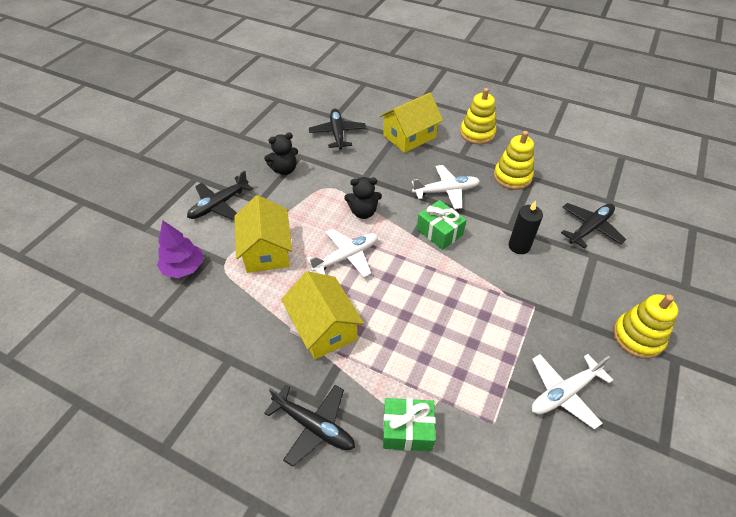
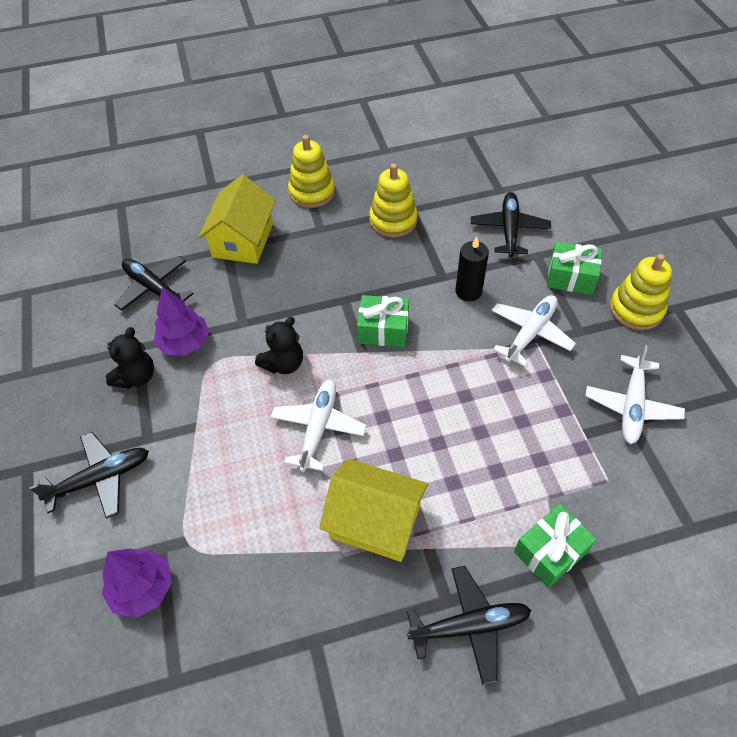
camera: 40 degrees left, 5 degrees up
black plane [187,170,253,220] -> black plane turned 120 degrees counterclockwise [29,432,149,519]
yellow house [234,195,292,273] -> none
white plane [412,165,480,210] -> white plane moved to [491,295,576,367]
none -> purple tree [154,287,209,356]
none -> green gift [547,242,602,295]

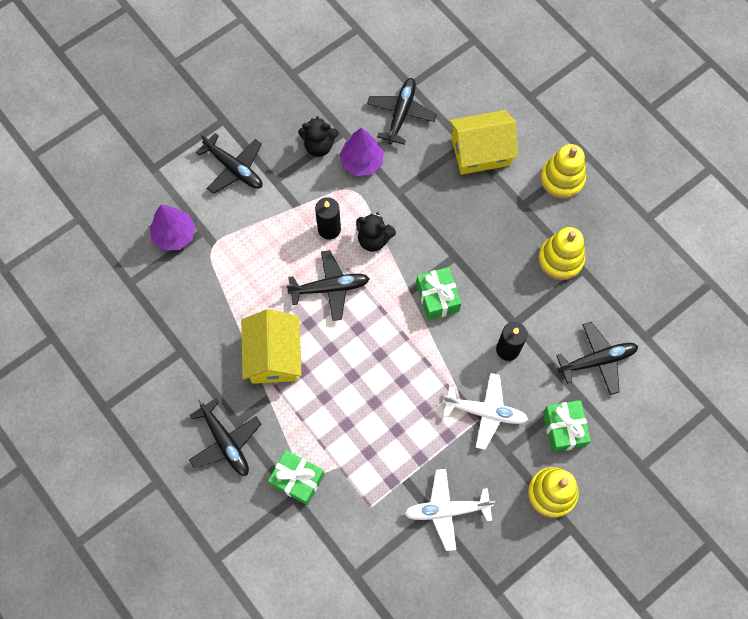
camera: 65 degrees right, 15 degrees up
white plane [271,379,367,472] -> black plane [286,250,370,321]
none -> black candle [315,197,341,240]

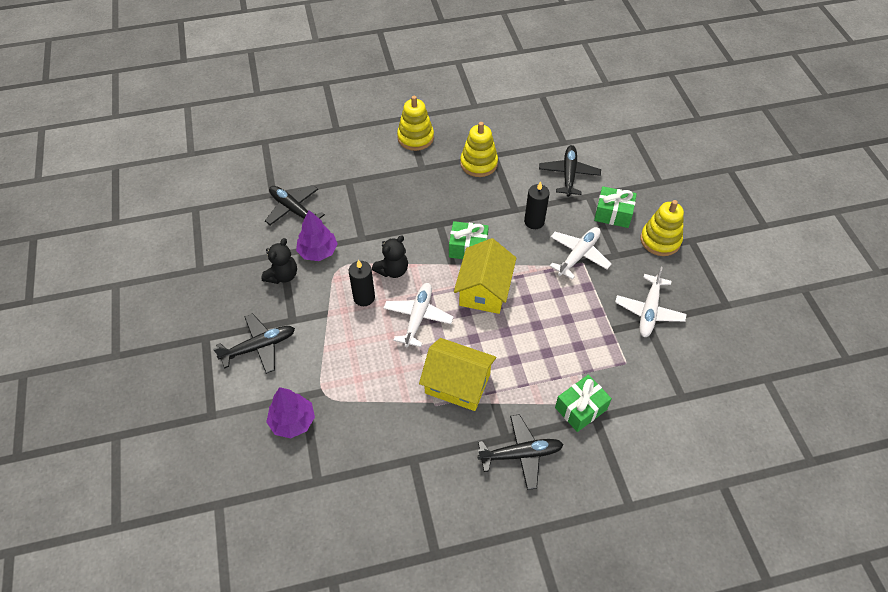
camera: 65 degrees left, 15 degrees down
black plane [286,250,370,321] -> white plane [383,283,454,348]
yellow house [449,110,519,175] -> yellow house moved to [454,238,516,314]

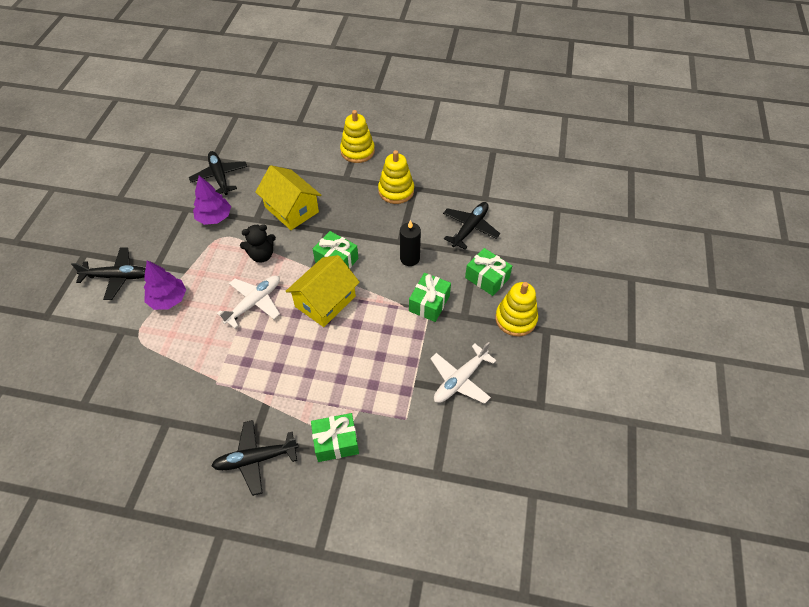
camera: 25 degrees right, 0 degrees up
black teddy bear [261,238,297,284] -> none
purple tree [266,387,315,438] -> purple tree moved to [144,260,186,310]
black candle [349,260,375,306] -> none
yellow house [419,338,496,411] -> yellow house moved to [255,165,321,230]
black plane [477,414,564,490] -> black plane turned 150 degrees clockwise [211,420,298,496]
white plane [550,227,611,280] -> green gift [409,273,451,322]

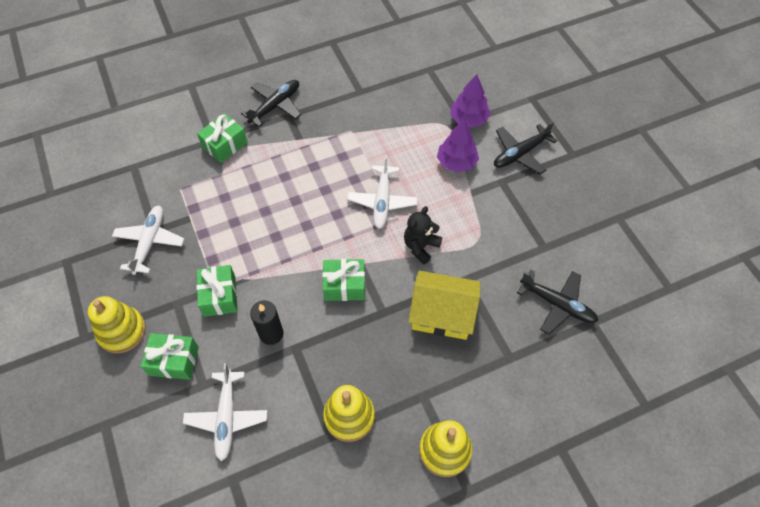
camera: 145 degrees right, 5 degrees up
purple tree [193,176,231,225] -> purple tree moved to [450,74,491,128]
yellow house [285,255,360,327] -> none
black plane [443,202,500,250] -> white plane [183,363,267,461]

